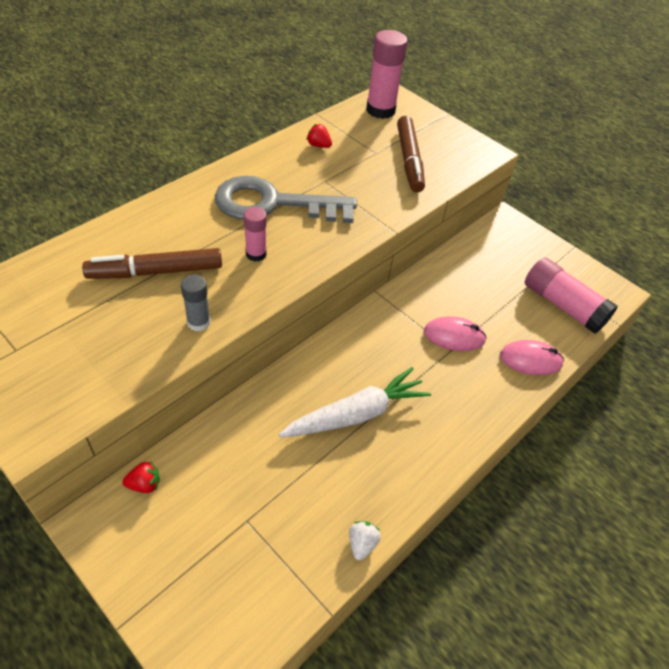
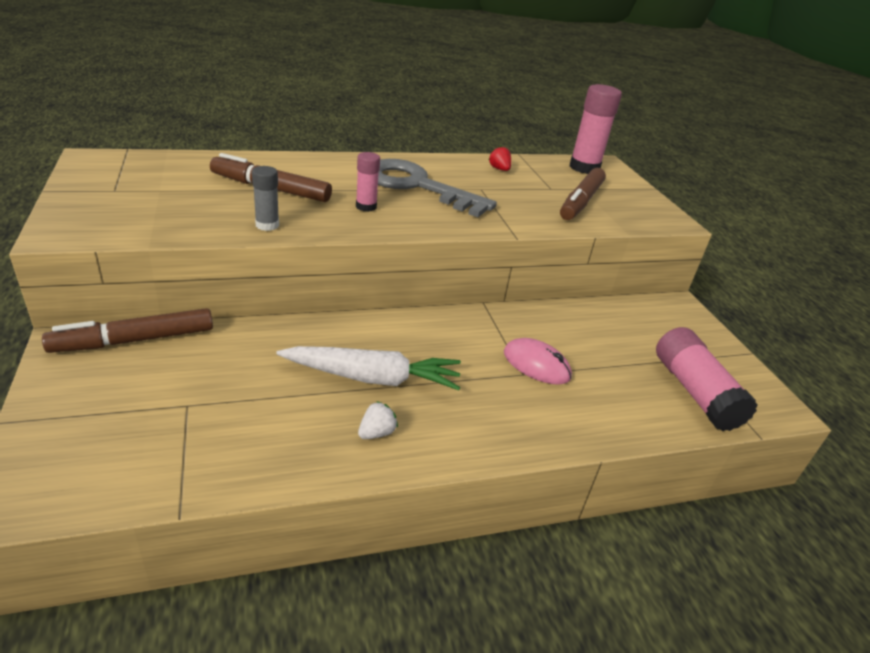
camera: 30 degrees right, 15 degrees down
red strawberry [122,461,160,493] -> brown marker [42,308,213,353]
white strawberry [349,521,381,561] -> white strawberry moved to [358,401,398,439]
pink mouse [500,340,564,375] -> none

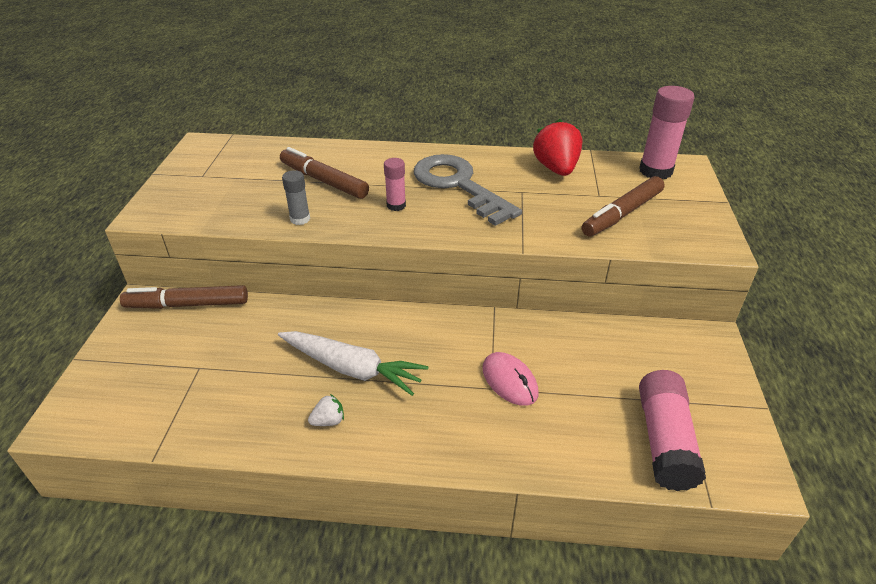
camera: 25 degrees right, 5 degrees up
red strawberry [488,146,511,171] -> red strawberry [533,119,582,176], size x2.13

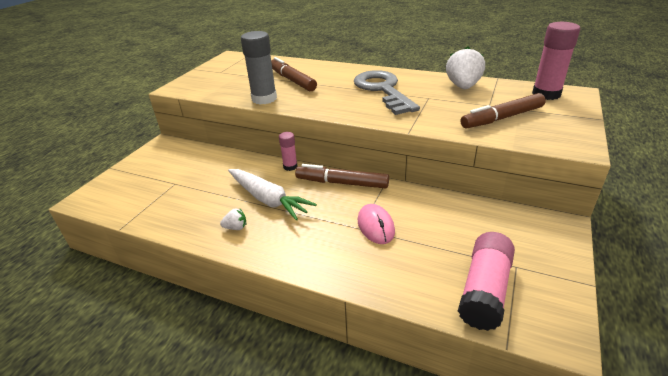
camera: 20 degrees right, 5 degrees down
brown marker [120,285,248,309] -> brown marker moved to [295,164,389,189]
grey glue stick [282,170,310,225] -> grey glue stick [241,31,277,105], size x1.81
pink glue stick [384,158,406,211] -> pink glue stick moved to [279,132,298,171]
red strawberry [533,119,582,176] -> white strawberry [446,46,485,89]

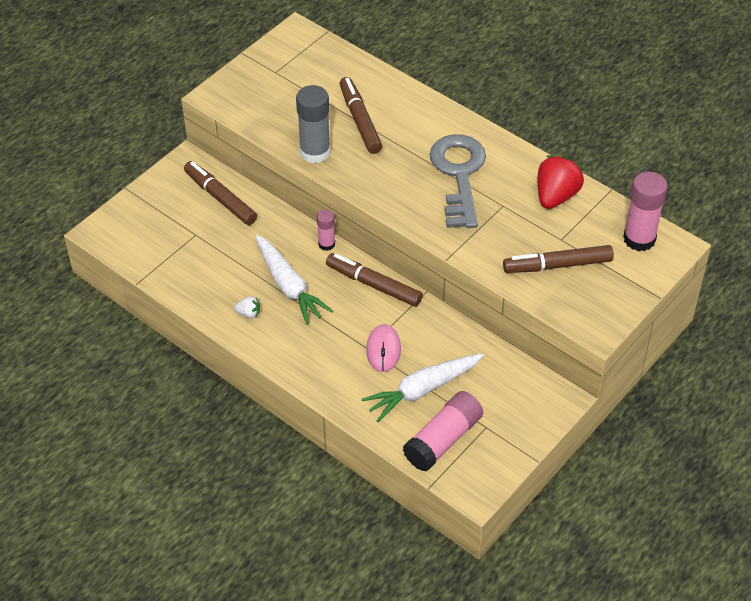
camera: 15 degrees right, 15 degrees up
white strawberry [446,46,485,89] -> red strawberry [538,155,584,209]
none -> brown marker [184,161,257,225]
none -> white carrot [361,353,484,422]

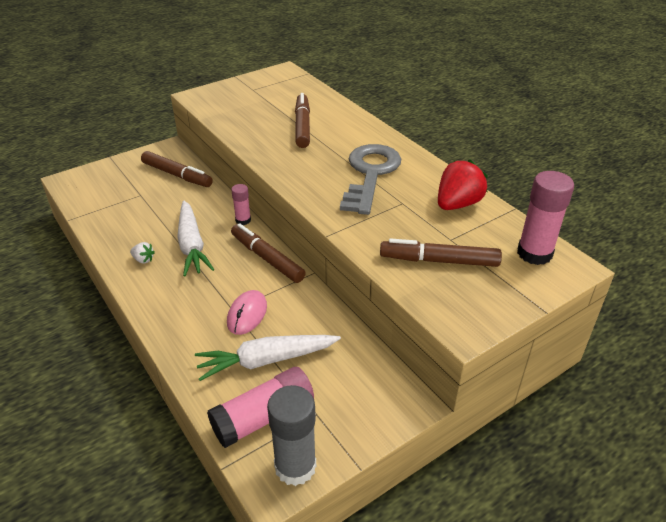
camera: 15 degrees right, 10 degrees down
brown marker [184,161,257,225] -> brown marker turned 150 degrees clockwise [141,151,213,187]
grey glue stick [296,85,331,163] -> grey glue stick moved to [267,385,316,486]

